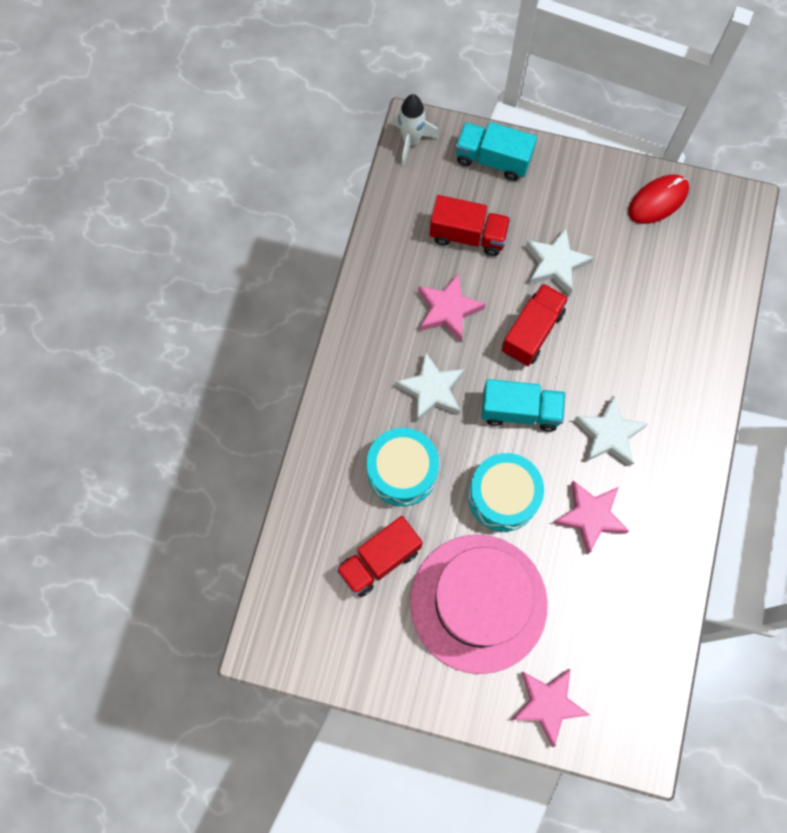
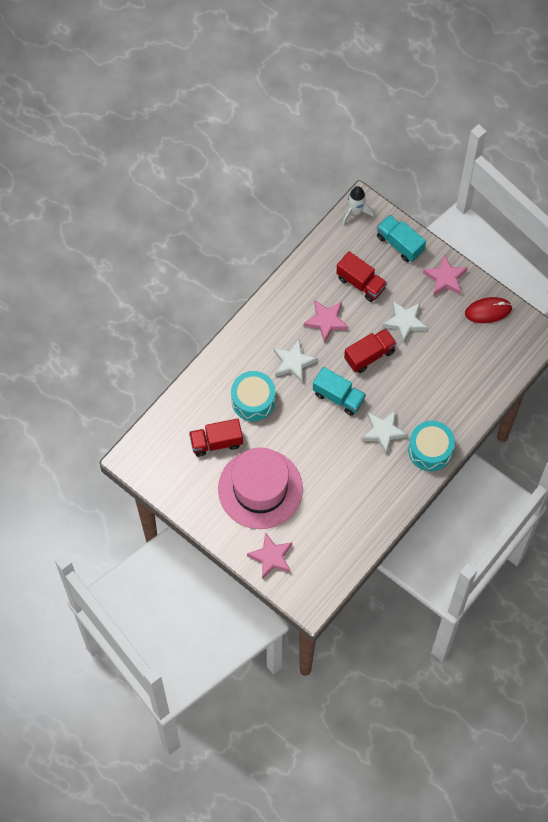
camera: 25 degrees right, 5 degrees down
turquoise drum [468,453,544,532] -> turquoise drum moved to [408,421,455,471]
pink star [554,481,629,555] -> pink star moved to [423,254,468,296]

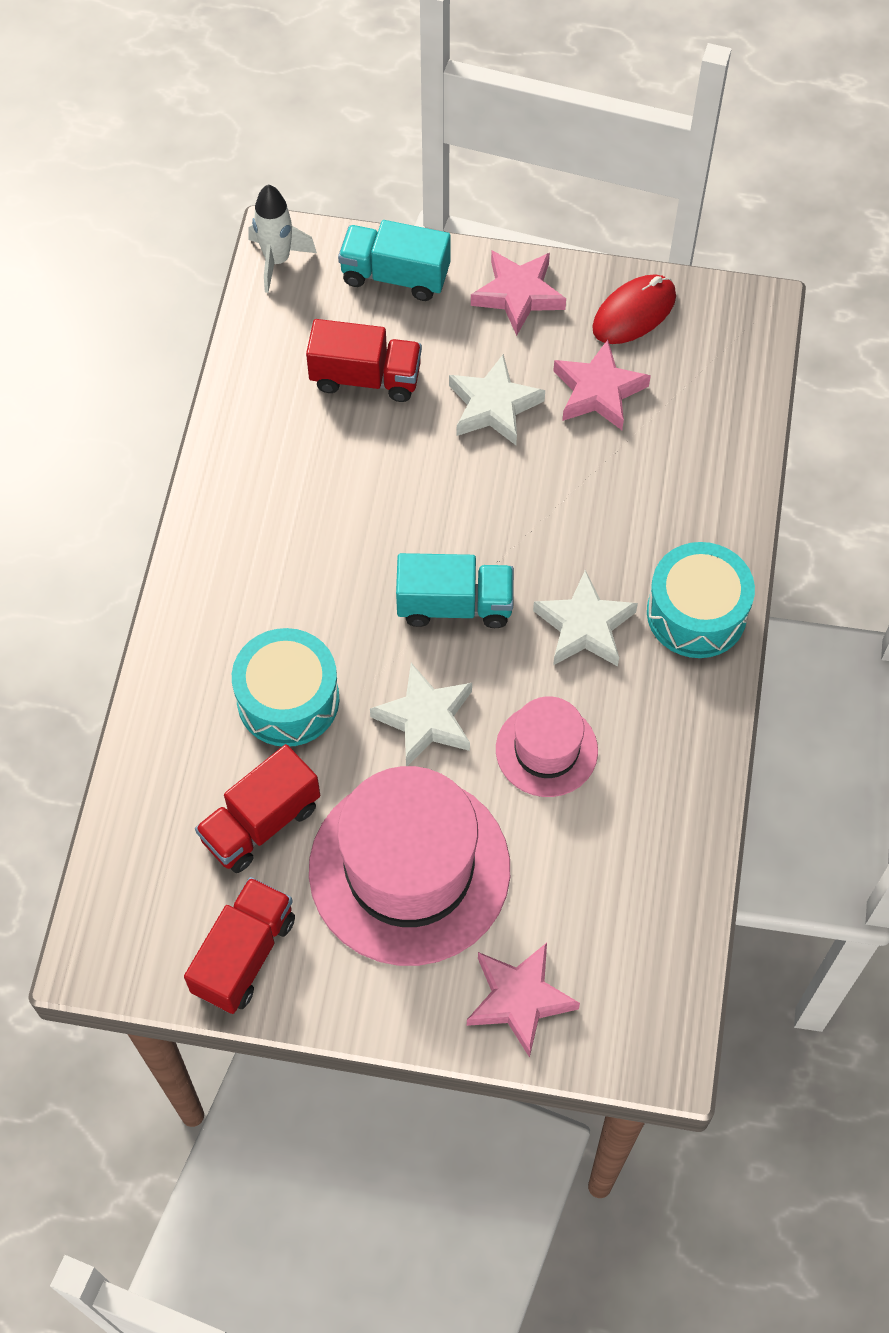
camera: 30 degrees left, 5 degrees down
white star [273,339,317,383] -> white star moved to [370,663,472,766]
pink star [304,300,349,342] -> pink star moved to [553,340,651,430]
red truck [344,328,397,373] -> red truck moved to [184,877,295,1014]
none -> pink hat [496,696,598,797]

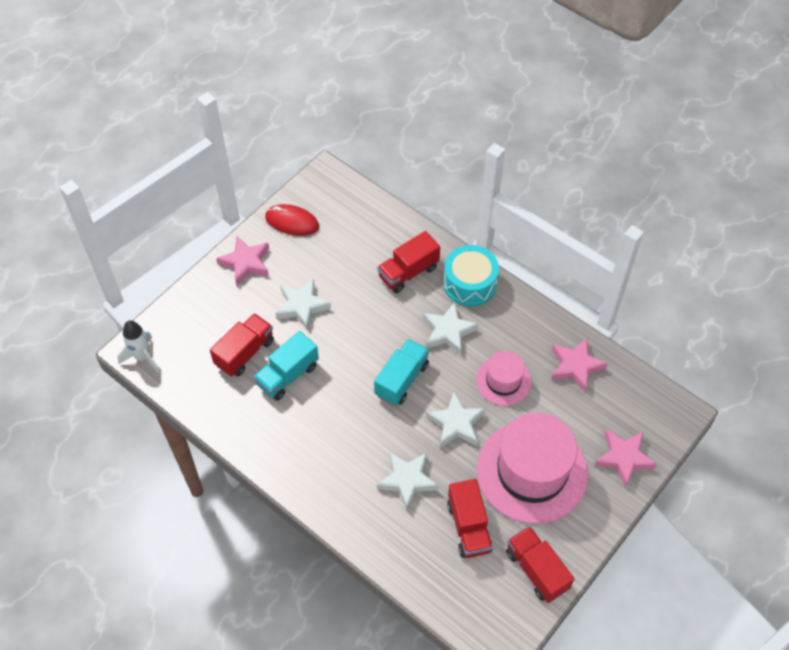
camera: 60 degrees left, 5 degrees down
turquoise drum [232,628,339,747] -> white star [377,452,438,510]
turquoise truck [338,220,451,301] -> turquoise truck moved to [254,331,319,400]
pink star [553,340,651,430] -> pink star moved to [551,337,608,392]
red mouse [592,274,676,344] -> red mouse turned 60 degrees counterclockwise [265,204,319,236]
none -> red truck [377,231,440,293]

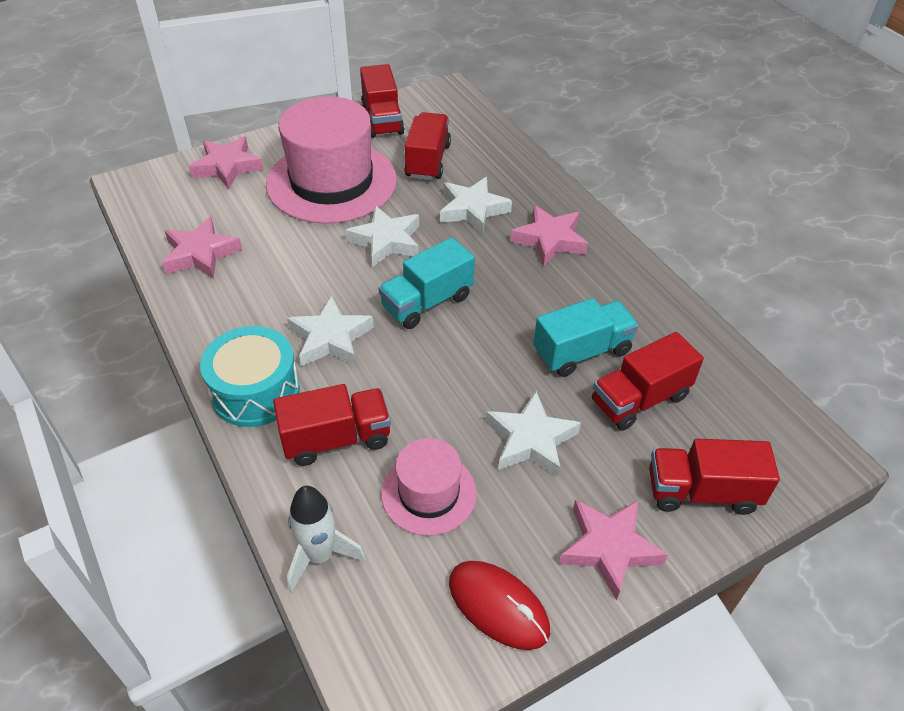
camera: 160 degrees left, 10 degrees down
white rocket [117,320,160,373] -> white rocket moved to [287,486,365,592]
pink hat [476,351,531,406] -> pink hat moved to [381,438,477,536]
none -> pink star [511,205,588,267]
none -> red truck [649,439,780,515]

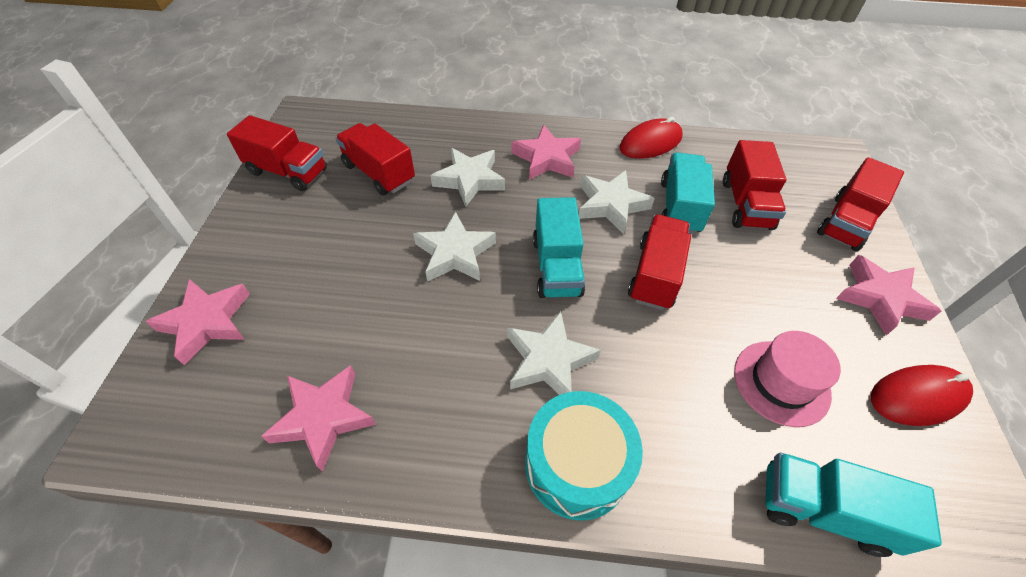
camera: 55 degrees left, 5 degrees up
pink hat [266,96,397,224] -> none
red truck [273,384,391,466] -> red truck moved to [628,214,691,310]
white rocket [287,486,365,592] -> turquoise truck [765,452,942,557]
white star [486,391,581,477] -> white star moved to [579,170,655,234]
none -> red mouse [619,117,683,159]

